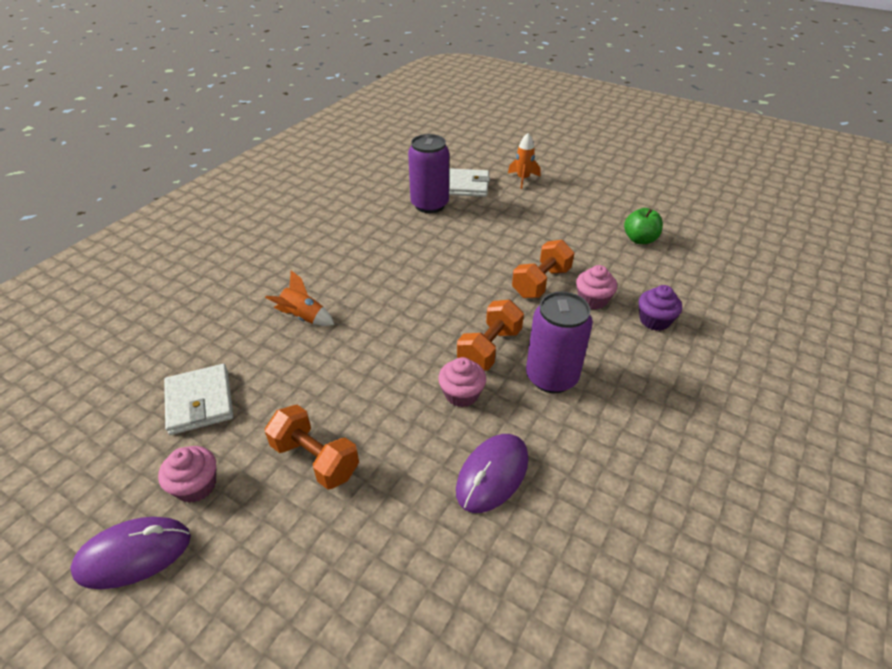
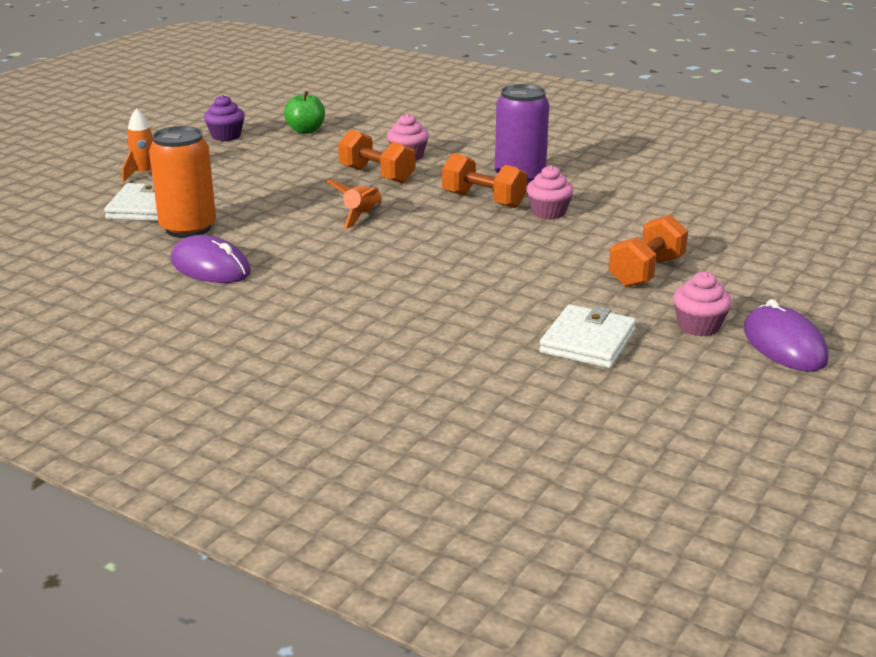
camera: 90 degrees left, 15 degrees down
white wallet [164,364,233,435] -> white wallet turned 45 degrees counterclockwise [539,304,636,368]
orange rocket [265,271,334,326] -> orange rocket moved to [327,180,382,229]
purple can [408,134,449,213] -> orange can [149,126,216,238]
purple mouse [456,434,529,513] -> purple mouse moved to [171,235,251,283]
purple cupcake [639,285,682,331] -> purple cupcake moved to [204,95,245,141]

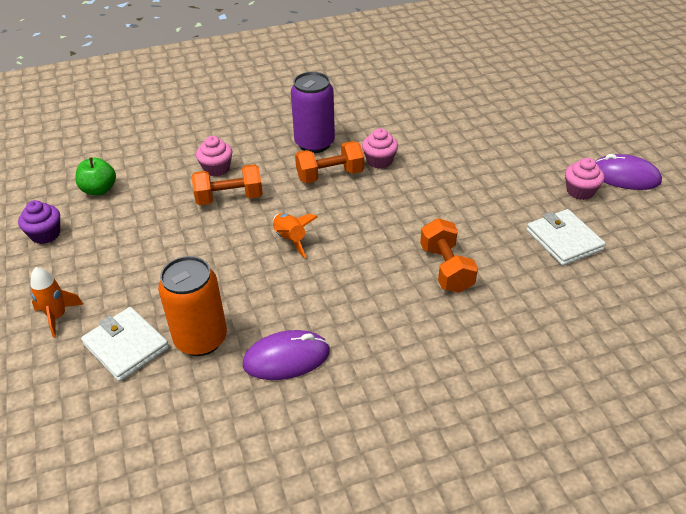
camera: 50 degrees left, 15 degrees up
orange dumbbell [609,215,688,287] -> orange dumbbell moved to [420,218,478,293]

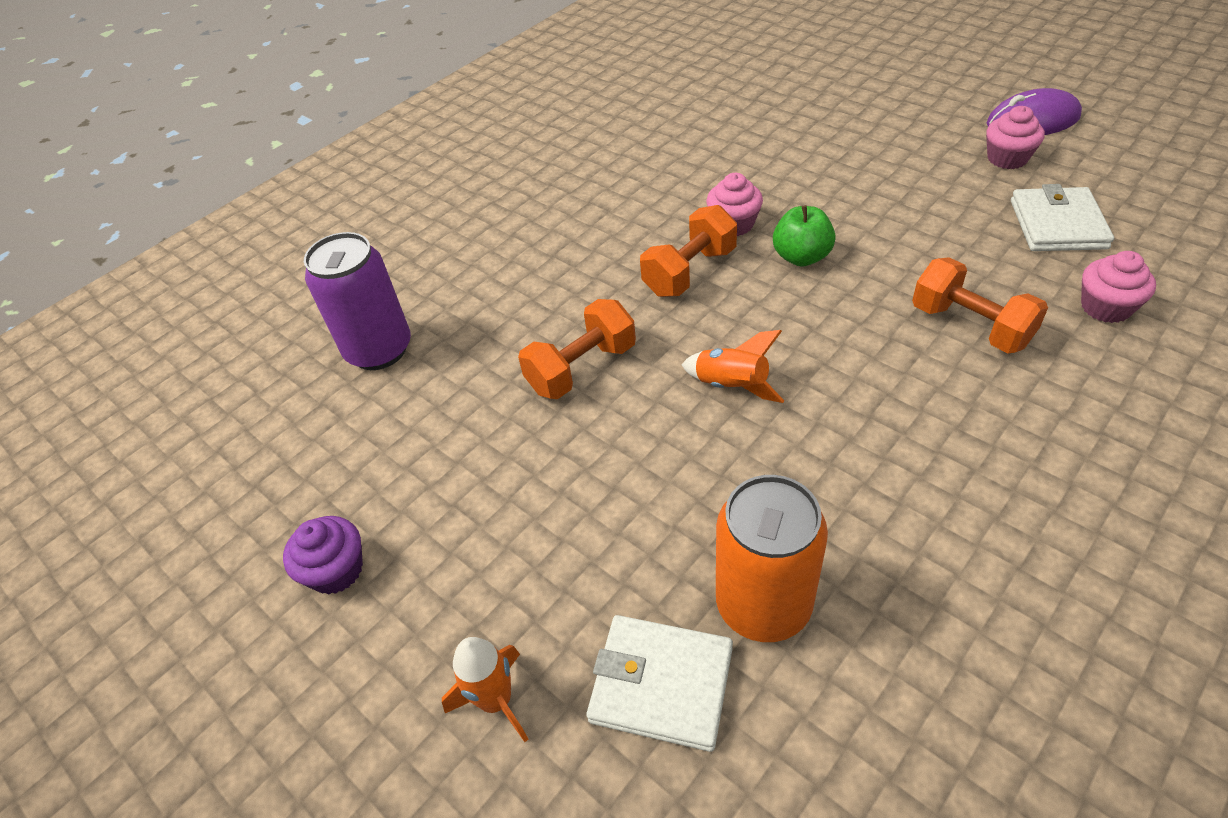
camera: 25 degrees left, 5 degrees up
green apple [75,157,116,195] -> green apple moved to [773,205,836,267]
pink cupcake [196,136,232,176] -> pink cupcake moved to [1081,251,1156,323]
purple mouse [243,330,330,380] -> none
purple can [291,72,335,153] -> purple can moved to [304,232,411,370]
white wallet [526,209,606,266] -> white wallet turned 60 degrees clockwise [1011,184,1114,251]

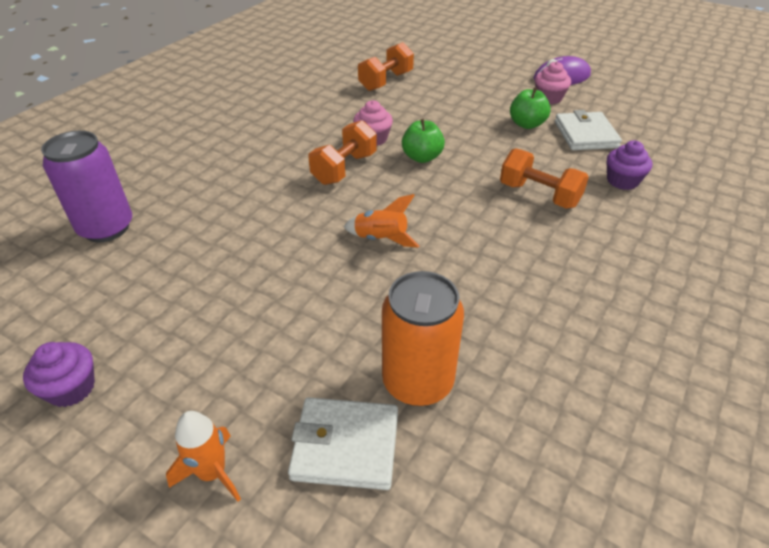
camera: 15 degrees left, 5 degrees down
orange dumbbell [518,299,636,399] -> orange dumbbell moved to [358,42,414,91]
pink cupcake [1081,251,1156,323] -> purple cupcake [607,140,653,190]
none -> green apple [510,87,551,129]

